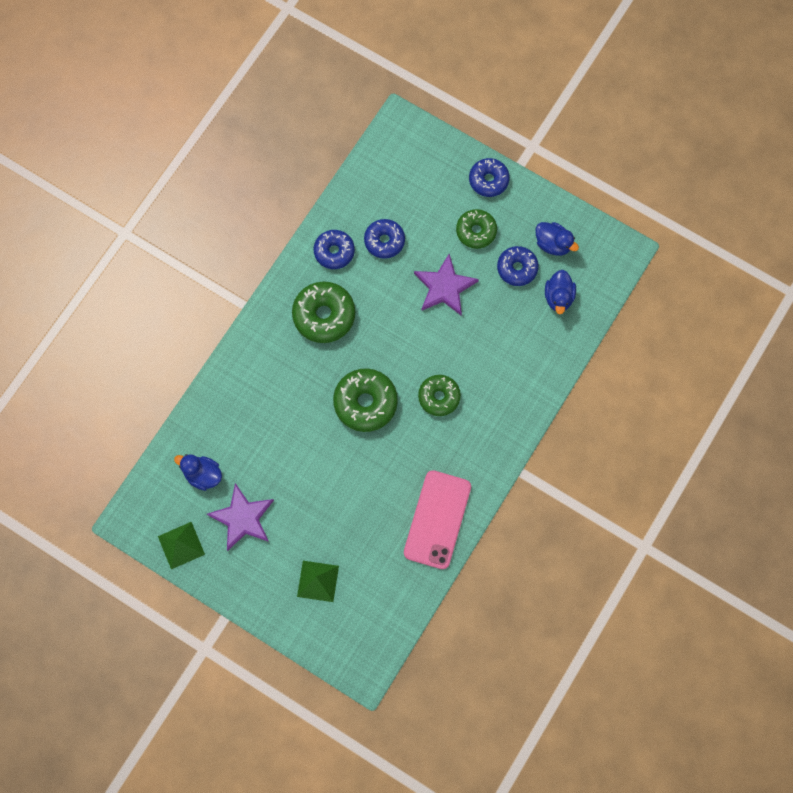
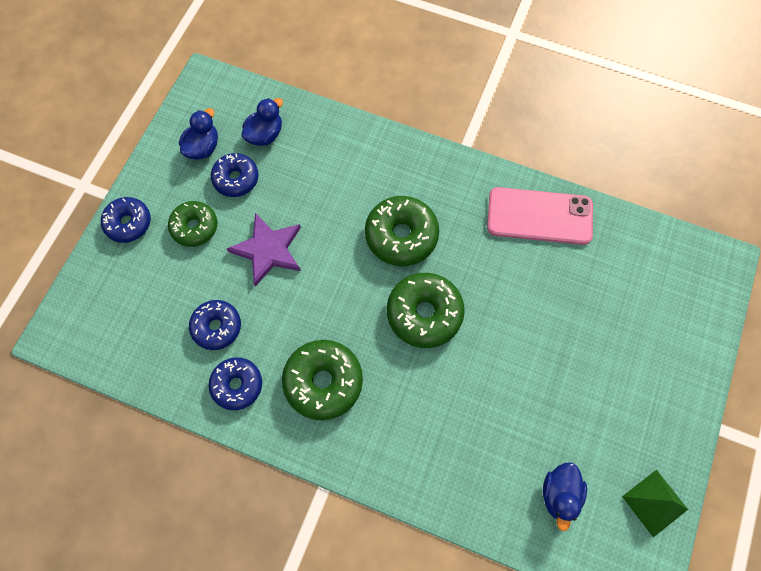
camera: 100 degrees left, 5 degrees down
purple star [207,483,274,551] -> none
green pyramid [297,561,339,602] -> none
green donut [418,375,461,416] -> green donut [365,196,439,266], size x1.51
blue duck [545,270,576,314] -> blue duck turned 45 degrees counterclockwise [242,98,283,146]

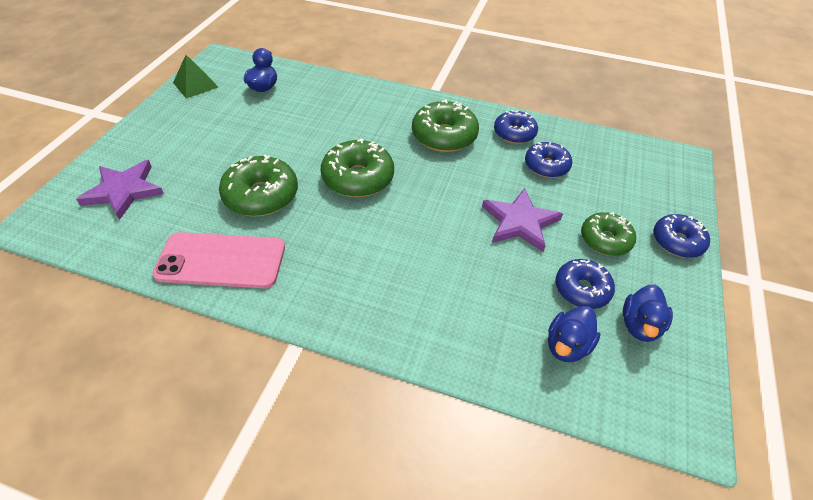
camera: 175 degrees right, 20 degrees down
green donut [365,196,439,266] -> green donut moved to [219,154,298,217]
none -> purple star [76,160,164,220]

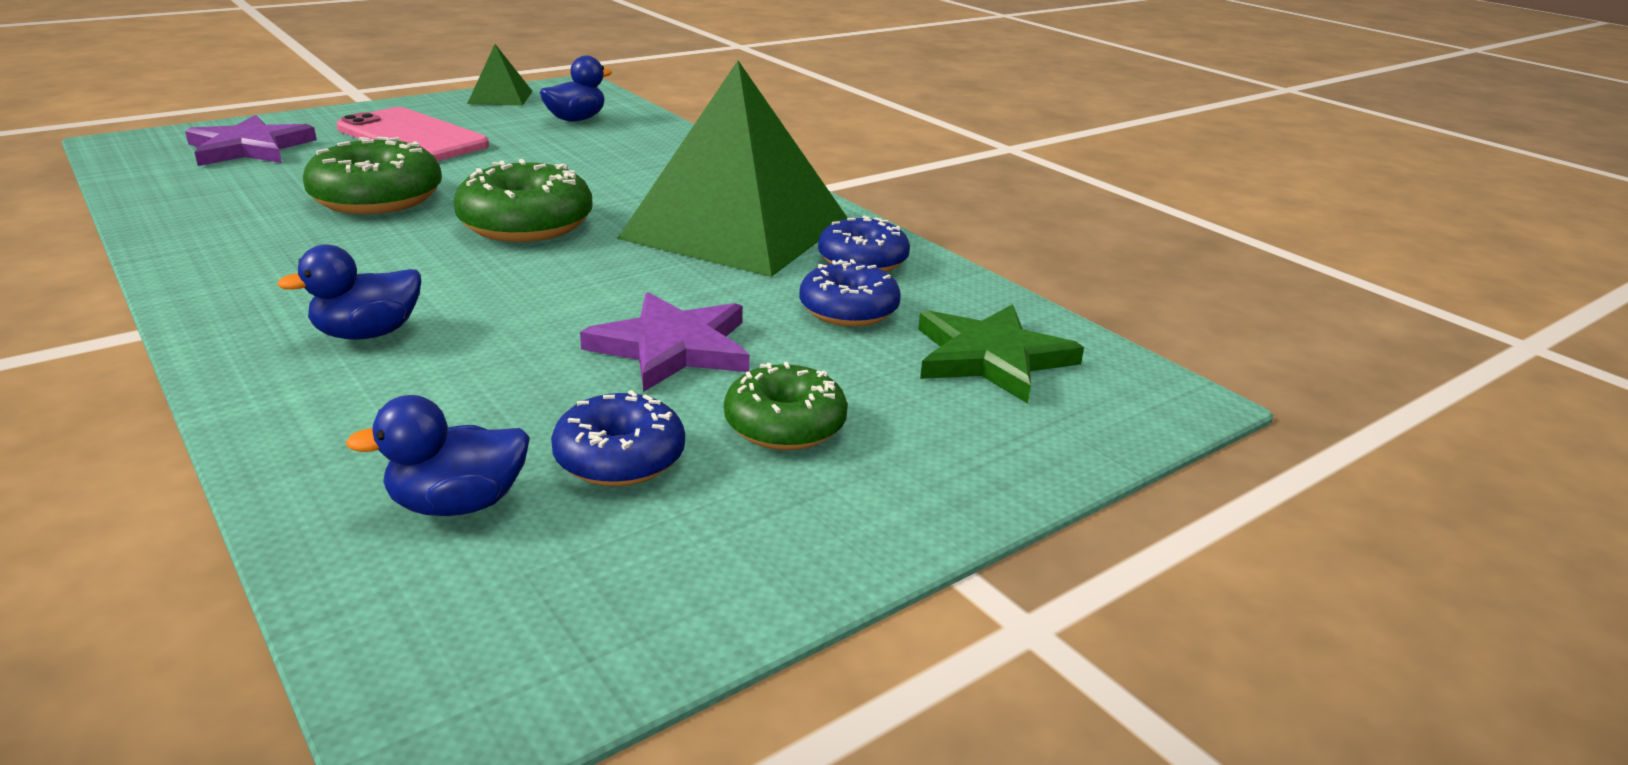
camera: 35 degrees right, 20 degrees down
pink phone [152,232,285,288] -> pink phone moved to [336,107,489,161]
green donut [412,99,479,152] -> green pyramid [617,61,848,277]
blue duck [623,285,673,342] -> blue duck moved to [277,244,421,340]
blue donut [653,214,710,258] -> none
none -> green star [918,304,1084,403]

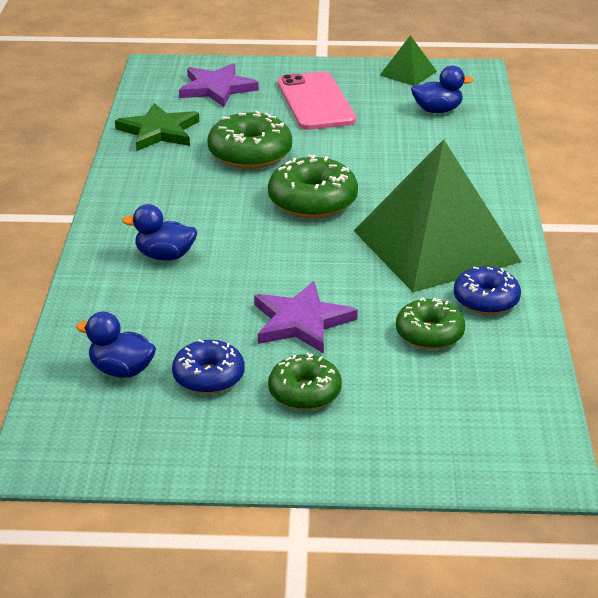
camera: 40 degrees right, 5 degrees up
blue donut [799,259,901,327] -> green donut [396,297,465,350]
green star [918,304,1084,403] -> green star moved to [115,103,199,151]

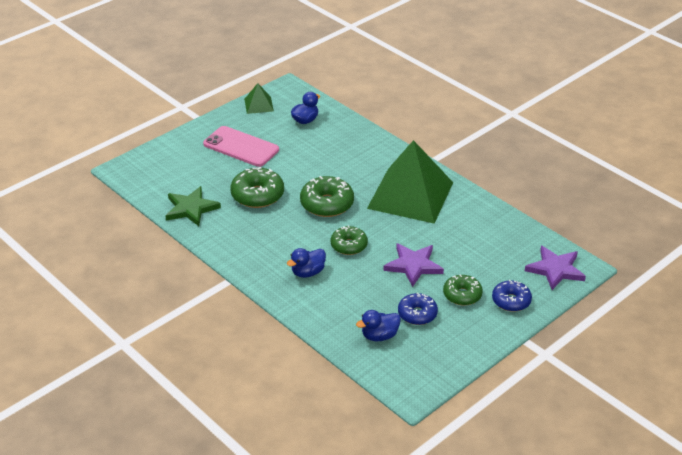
camera: 45 degrees left, 5 degrees up
purple star [179,63,259,107] -> purple star moved to [525,246,586,290]
green donut [396,297,465,350] -> green donut moved to [330,225,368,255]
blue donut [454,266,521,315] -> blue donut moved to [492,280,532,312]

